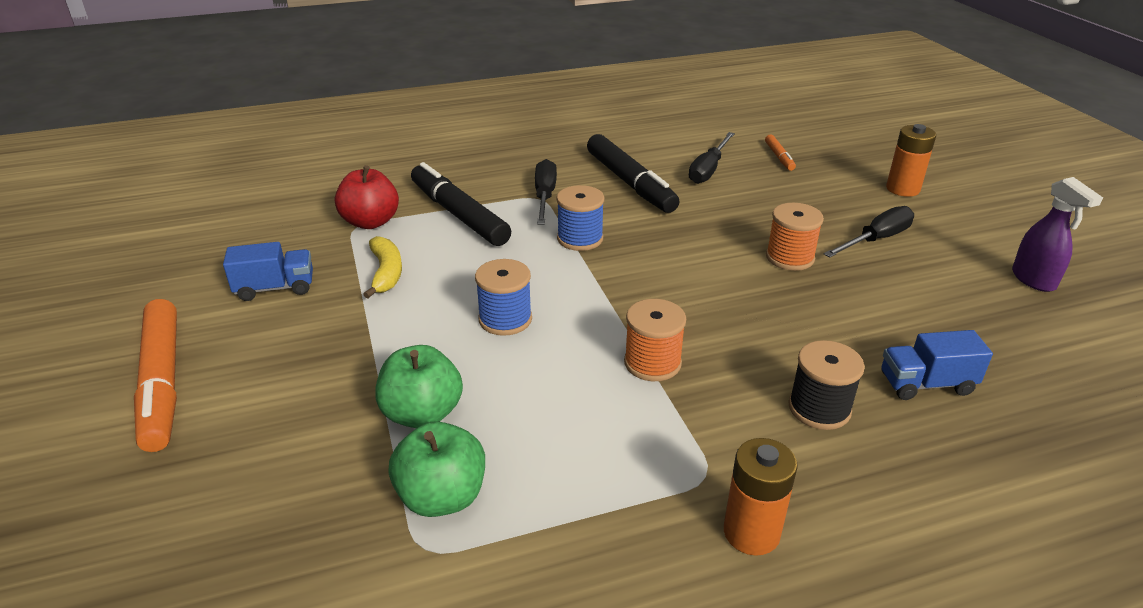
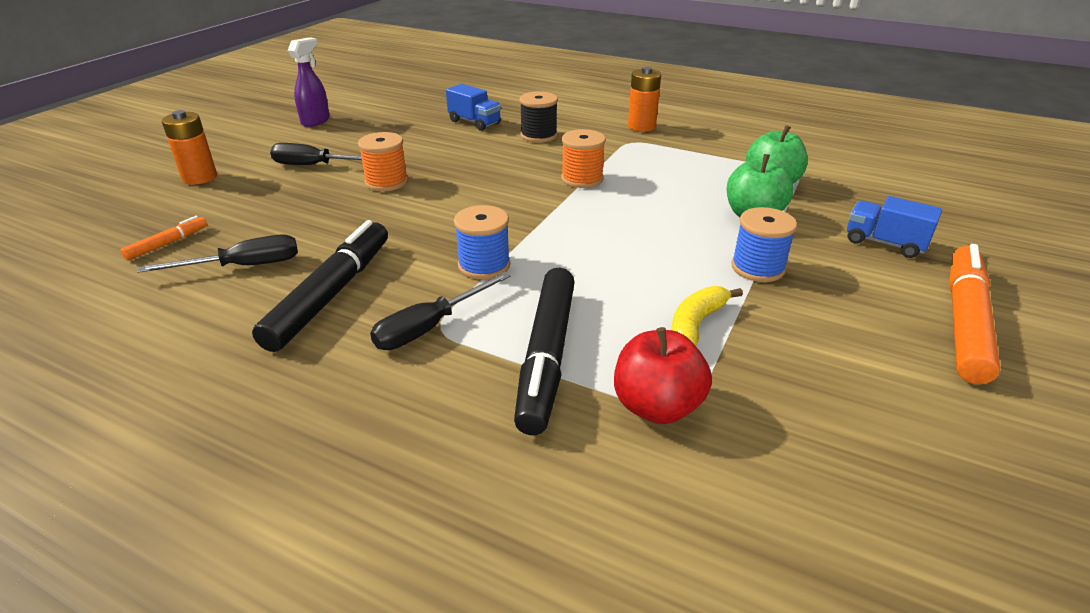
camera: 135 degrees left, 0 degrees up
blue truck [223,242,313,301] -> blue truck moved to [847,196,942,258]
blue spool [475,259,532,336] -> blue spool moved to [731,207,797,282]

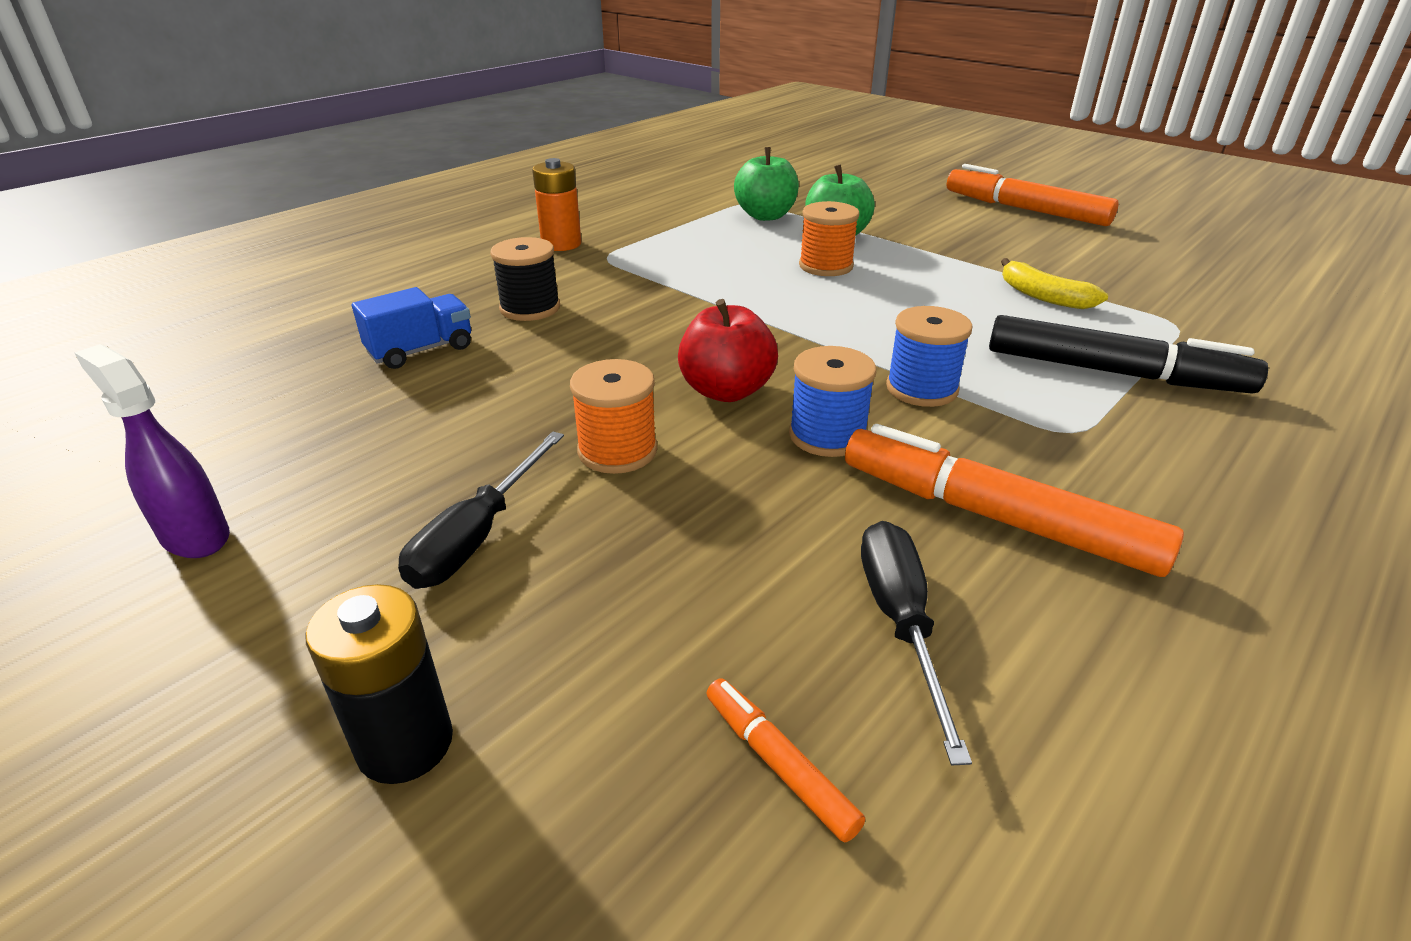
camera: 75 degrees left, 0 degrees up
orange battery [162,110,217,185] -> black battery [305,584,453,784]
black marker [252,220,388,352] -> orange marker [845,424,1184,577]
black screwdriver [370,272,511,350] -> none
orange spool [561,129,606,188] -> orange spool moved to [799,201,859,276]
red apple [614,327,712,424] -> red apple moved to [678,299,778,402]
blue spool [731,207,797,282] -> blue spool moved to [789,346,876,457]
blue truck [847,196,942,258] -> none

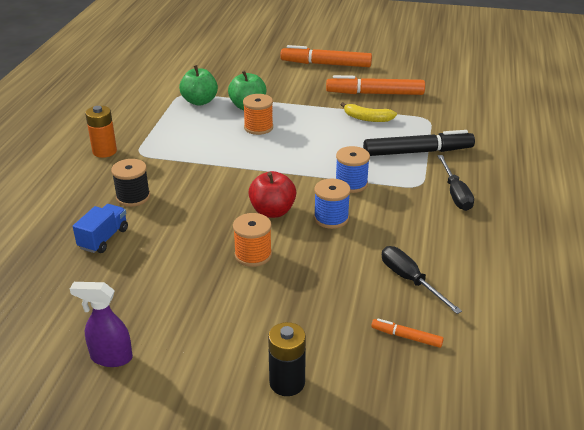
camera: 30 degrees left, 0 degrees up
black screwdriver [398,431,564,589] -> black screwdriver moved to [438,155,474,211]
orange marker [845,424,1184,577] -> orange marker moved to [326,75,425,95]

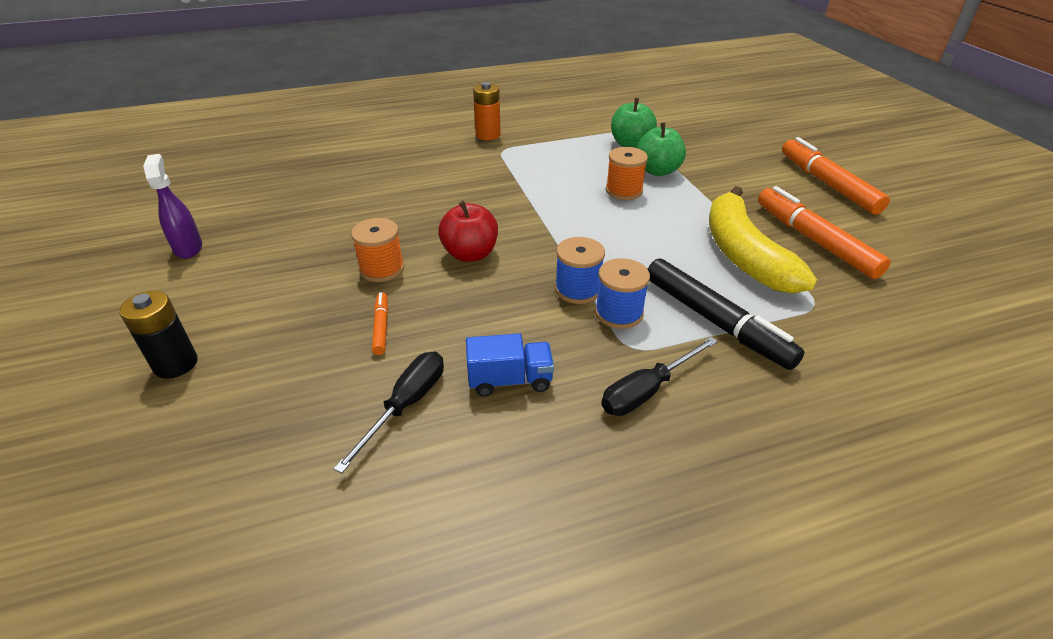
camera: 60 degrees right, 5 degrees up
blue truck [73,204,128,253] -> blue truck moved to [466,333,554,397]
black spool [111,159,150,207] -> none
blue spool [314,178,351,229] -> blue spool moved to [595,258,650,329]
yellow banana [340,102,397,122] -> yellow banana [709,186,817,294], size x1.99
orange marker [371,318,444,348] -> orange marker moved to [372,292,388,355]

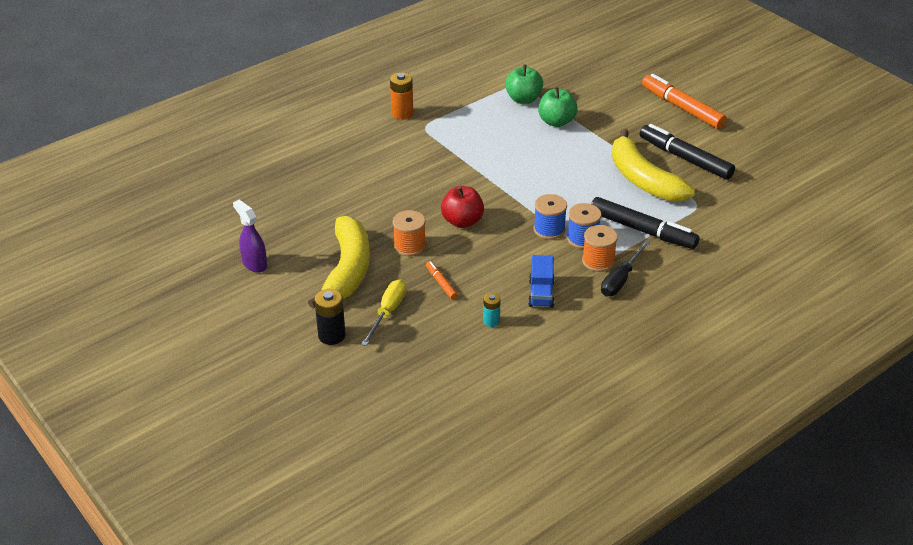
camera: 20 degrees left, 0 degrees up
black screwdriver [334,352,444,473] -> turquoise battery [483,293,501,327]
blue truck [466,333,554,397] -> blue truck turned 120 degrees clockwise [528,255,555,308]
orange spool [606,147,648,200] -> orange spool moved to [582,225,618,272]
orange marker [758,186,891,279] -> black marker [640,124,735,180]
none -> yellow banana [308,216,370,308]
none -> yellow screwdriver [361,279,407,346]

